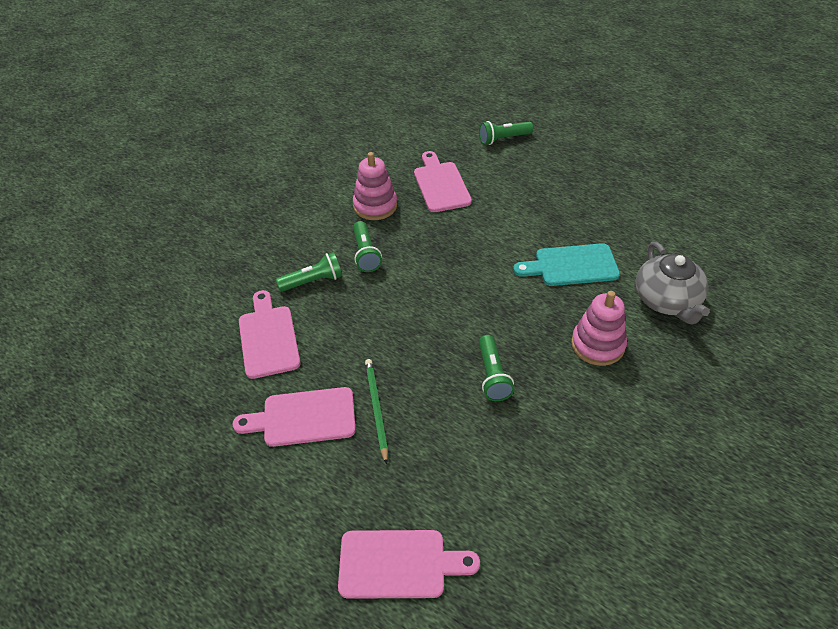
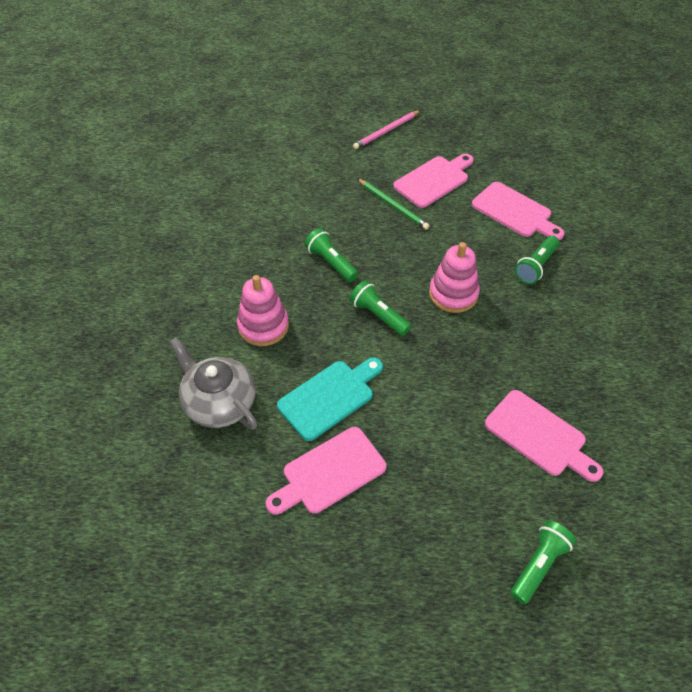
camera: 145 degrees right, 5 degrees up
pink cutting board [338,530,480,599] -> pink cutting board moved to [266,427,386,515]
pink stacking toy [353,152,397,220] -> pink stacking toy moved to [429,242,480,313]
green flashlight [353,221,382,272] -> green flashlight moved to [349,280,411,336]
none -> pink pencil [353,110,421,149]

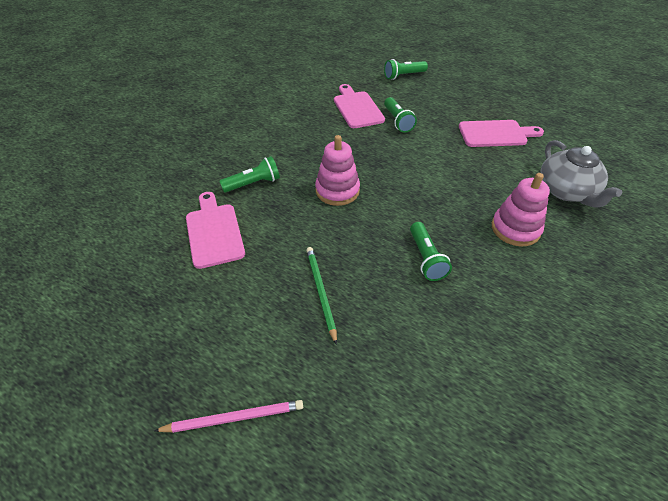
camera: 150 degrees left, 5 degrees down
turquoise cutting board [277,358,383,441] -> none
green flashlight [349,280,411,336] -> green flashlight moved to [384,97,417,133]
pink cutting board [393,154,473,208] -> none

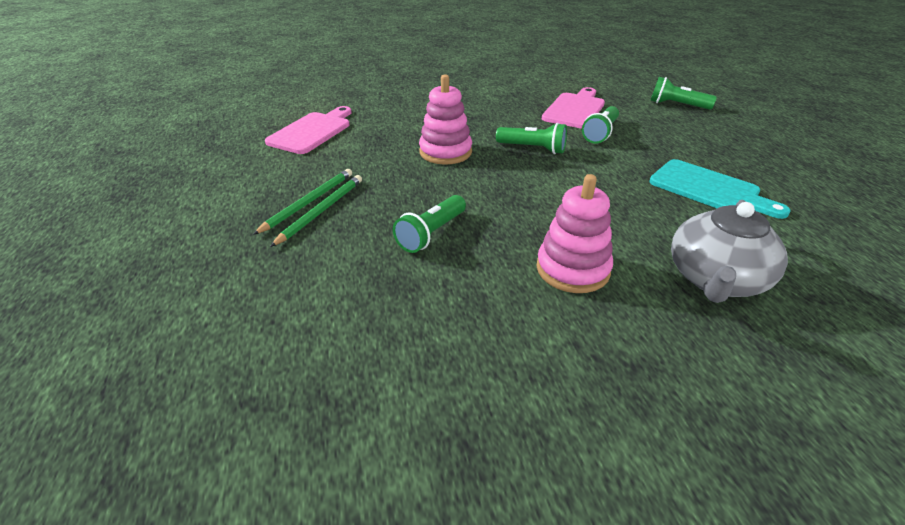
camera: 45 degrees right, 10 degrees down
pink pencil [154,400,303,433] -> none
green flashlight [219,156,280,193] -> green flashlight moved to [496,123,567,154]
pink cutting board [459,120,544,147] -> turquoise cutting board [649,159,791,219]
none -> green pencil [270,175,362,247]

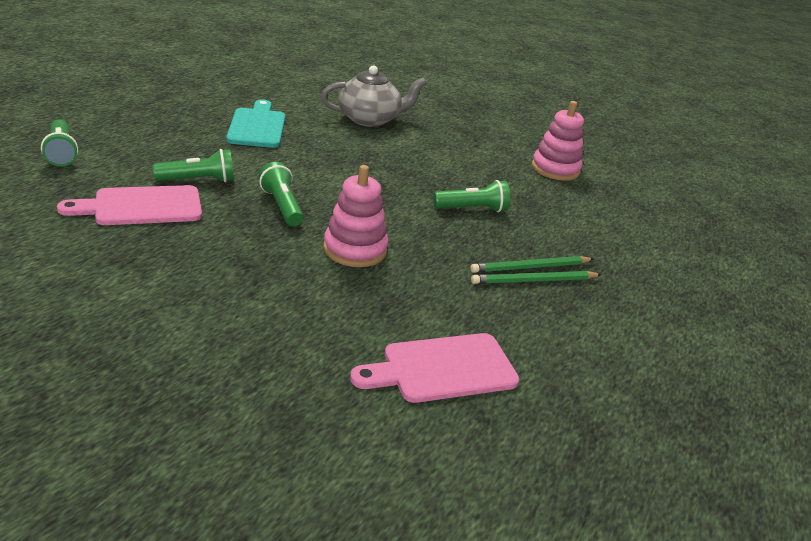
camera: 140 degrees left, 5 degrees down
pink stacking toy [536,174,613,293] -> pink stacking toy moved to [532,101,584,181]

